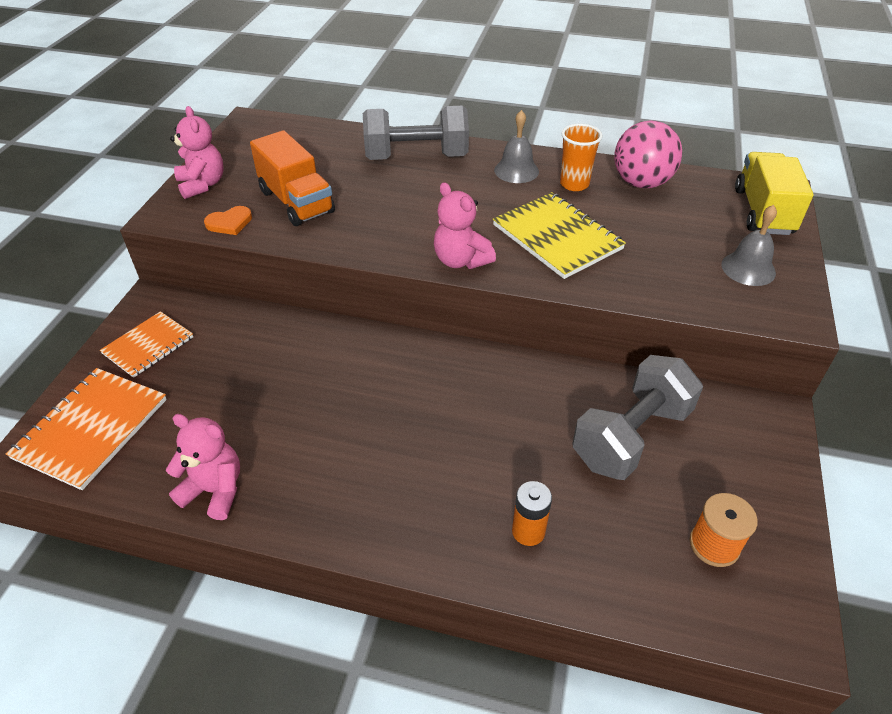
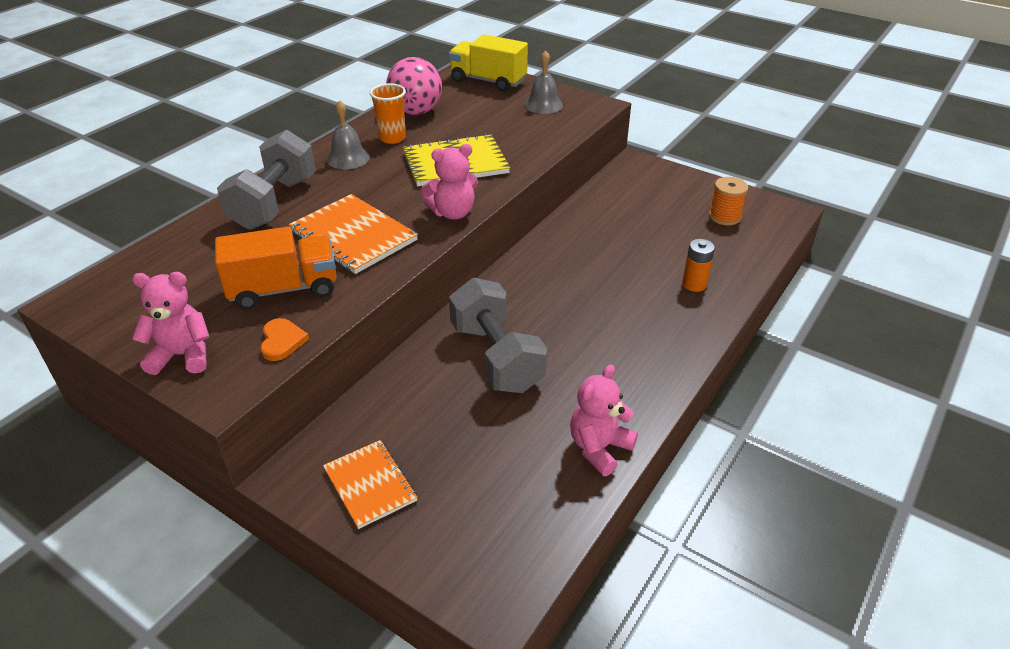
camera: 70 degrees left, 5 degrees down
orange notebook [6,368,167,490] -> orange notebook moved to [289,194,418,274]
grey dumbbell [573,355,703,480] -> grey dumbbell moved to [449,278,547,393]

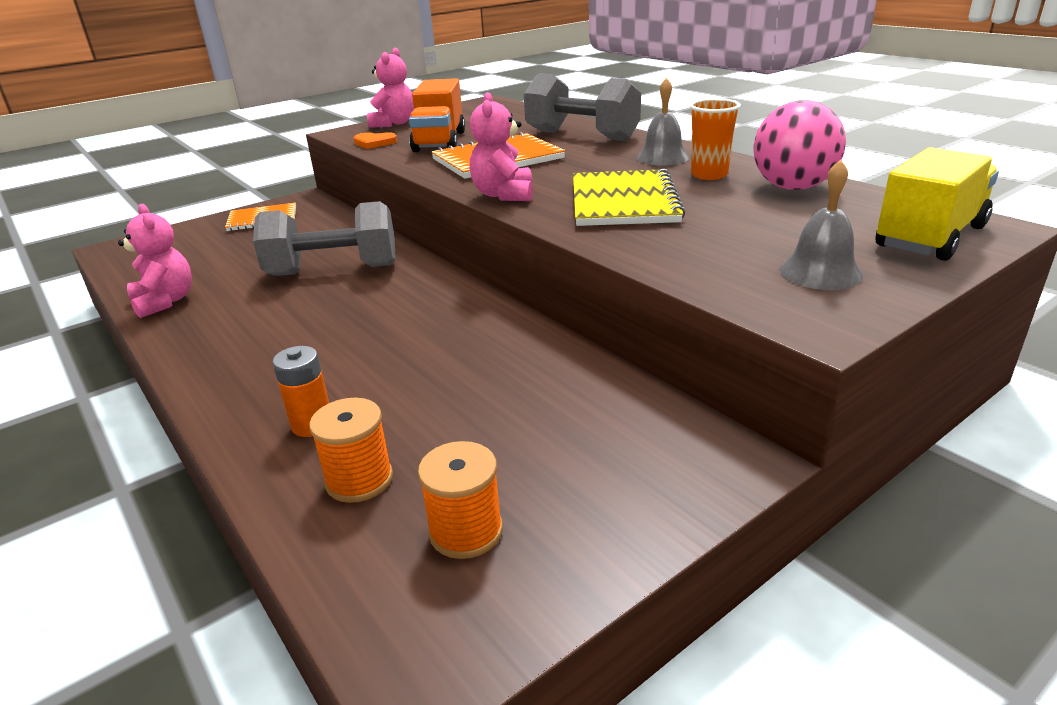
camera: 110 degrees right, 10 degrees down
none -> orange spool [309,398,393,503]

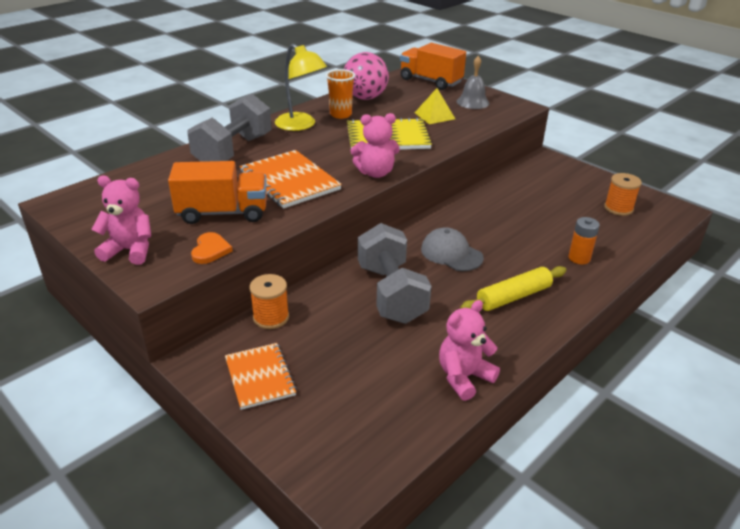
camera: 100 degrees left, 5 degrees up
orange spool [309,398,393,503] -> orange spool moved to [249,274,289,329]
grey bell [636,78,690,166] -> yellow lamp [275,44,327,131]
yellow truck [876,147,999,261] -> orange truck [400,43,466,90]
none -> yellow pyramid [415,88,455,124]
none -> grey cap [421,227,484,271]
none -> yellow rolling pin [460,266,566,311]

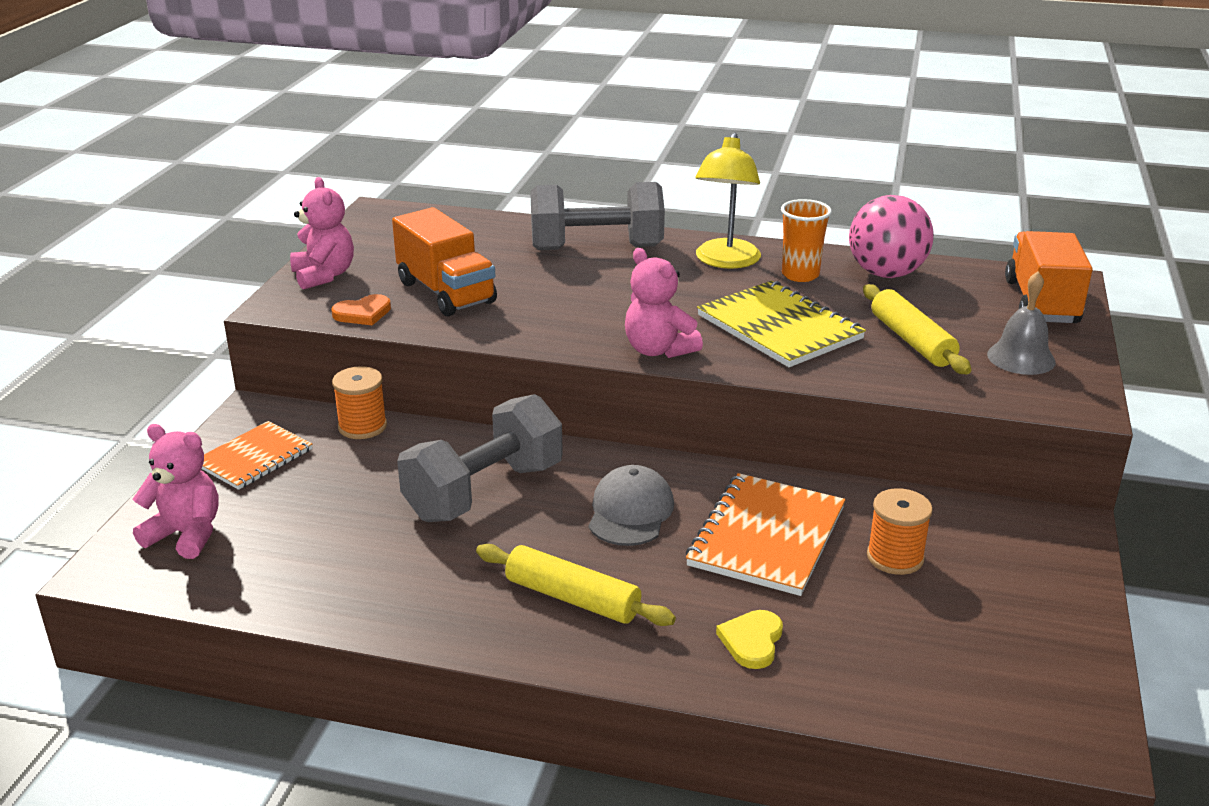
camera: 60 degrees right, 5 degrees down
orange notebook [240,150,342,209] -> orange notebook moved to [686,473,845,596]
yellow pyramid [415,88,455,124] -> yellow rolling pin [863,284,971,374]
pink teddy bear [439,300,500,401] -> pink teddy bear moved to [132,424,219,559]
orange battery [568,217,600,264] -> yellow heart [716,610,783,669]
orange spool [604,173,642,216] -> orange spool moved to [867,488,933,575]

